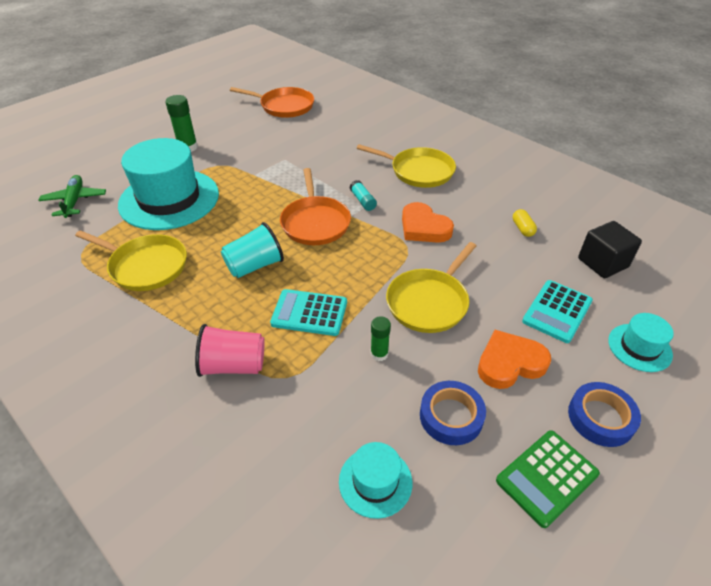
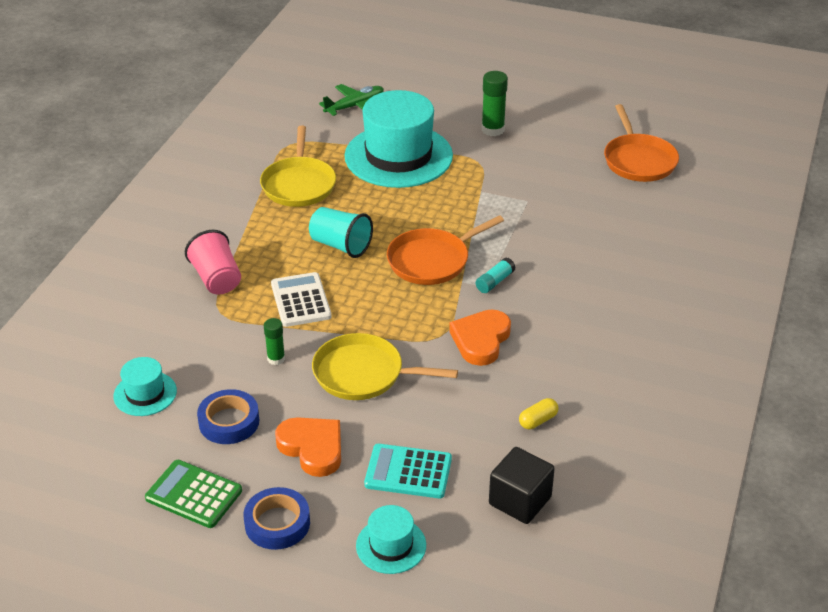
camera: 65 degrees right, 5 degrees down
turquoise calculator [270,289,347,336] -> white calculator [271,272,332,327]
yellow pan [357,144,456,188] -> none

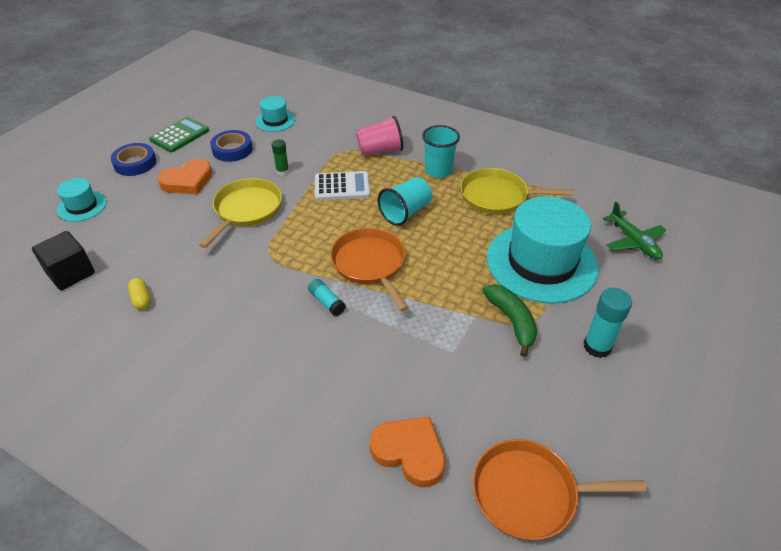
camera: 100 degrees right, 5 degrees up
turquoise calculator [364,444,452,498] -> none
orange heart [449,309,511,366] -> orange heart moved to [370,417,445,487]
green glue stick [482,71,508,136] -> turquoise glue stick [583,288,632,358]
none -> turquoise cup [422,125,460,178]
none -> green banana [482,284,537,357]

